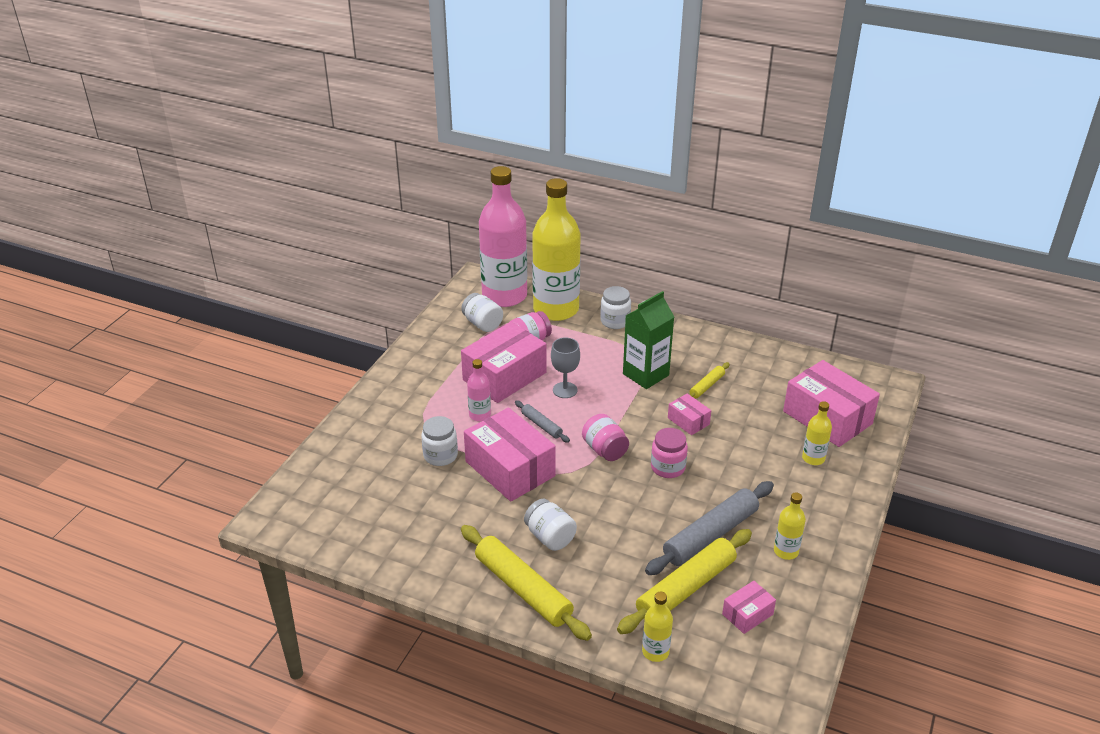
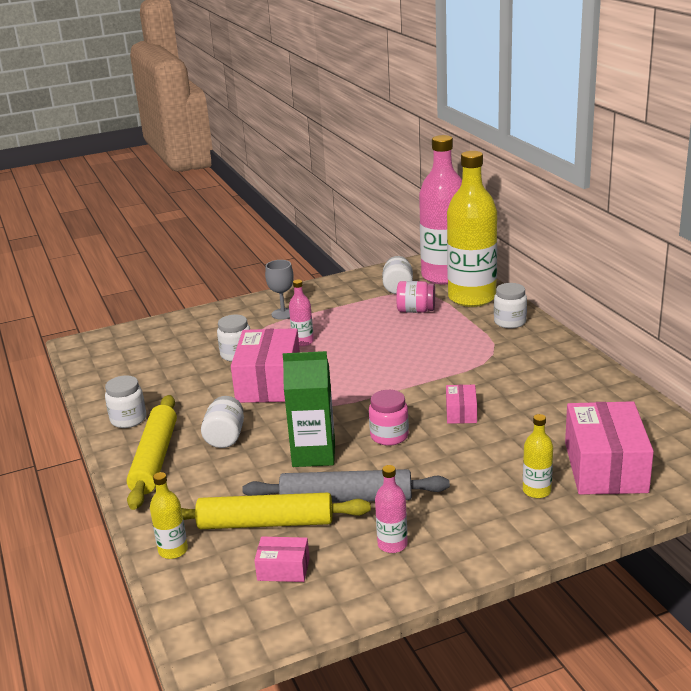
camera: 45 degrees right, 10 degrees down
pink box [461,322,546,403] -> none
grey rolling pin [515,400,570,443] -> none
grey goblet [551,337,580,398] -> grey goblet moved to [265,260,294,320]
pink jar [582,414,629,461] -> none
green carton [623,291,674,389] -> green carton moved to [283,351,335,467]
yellow rolling pin [690,362,730,398] -> none
yellow bottle [774,493,806,560] -> pink bottle [375,465,408,553]
none -> white jar [105,375,146,428]

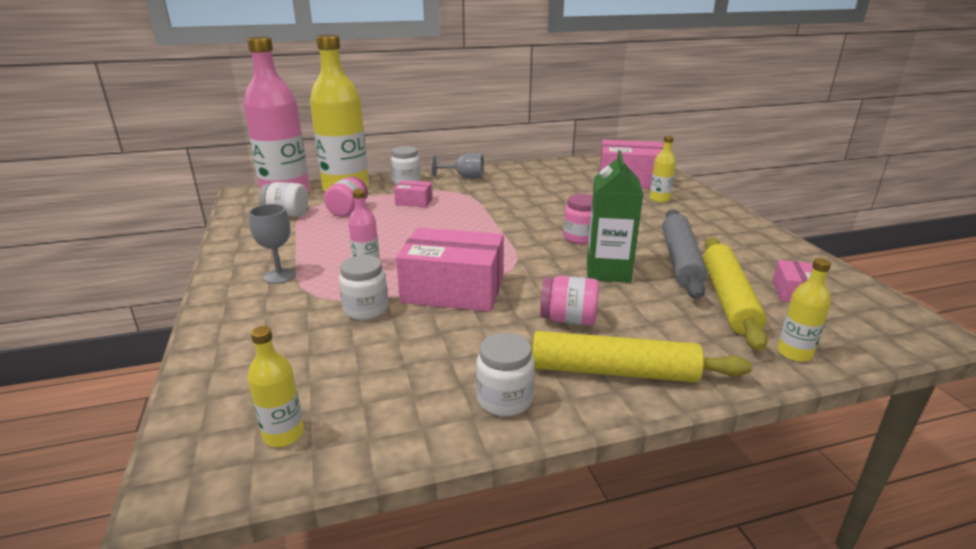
camera: 85 degrees left, 0 degrees up
white jar [201,396,244,448] -> pink jar [540,276,599,326]
pink bottle [375,465,408,553] -> none
pink box [446,385,477,424] -> pink box moved to [394,180,433,207]
none -> yellow bottle [248,326,304,447]
none -> grey goblet [431,153,484,179]

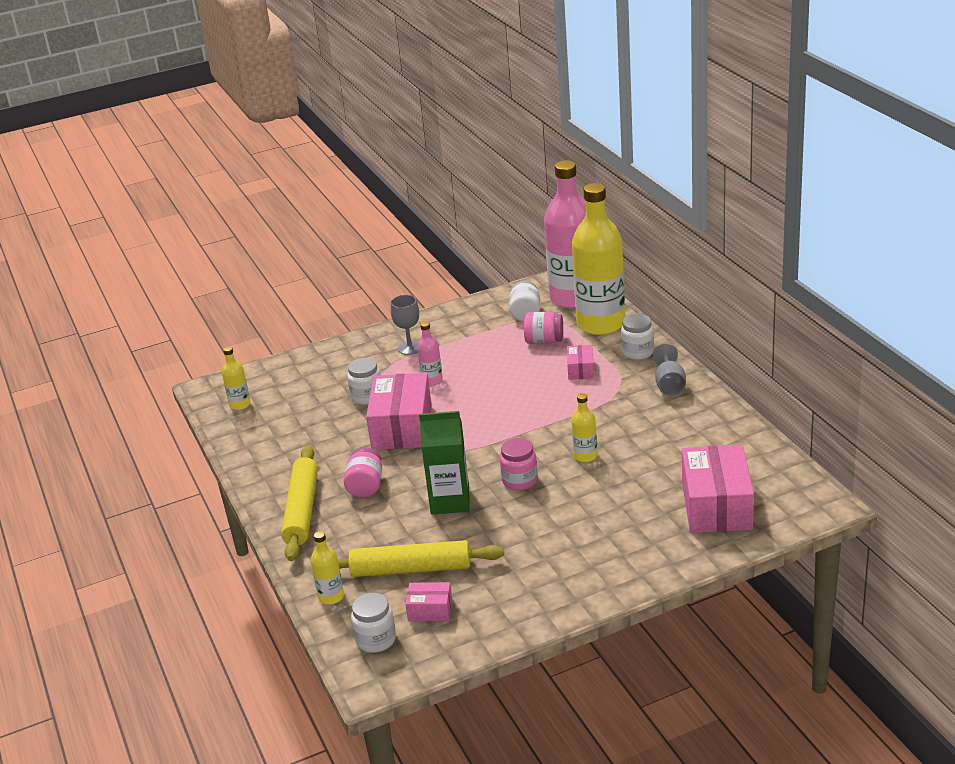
camera: 85 degrees right, 5 degrees up
white jar [476,333,535,417] -> white jar moved to [351,593,396,653]
yellow bottle [650,136,676,202] -> yellow bottle moved to [572,393,597,462]
grey rolling pin [662,210,708,299] -> none

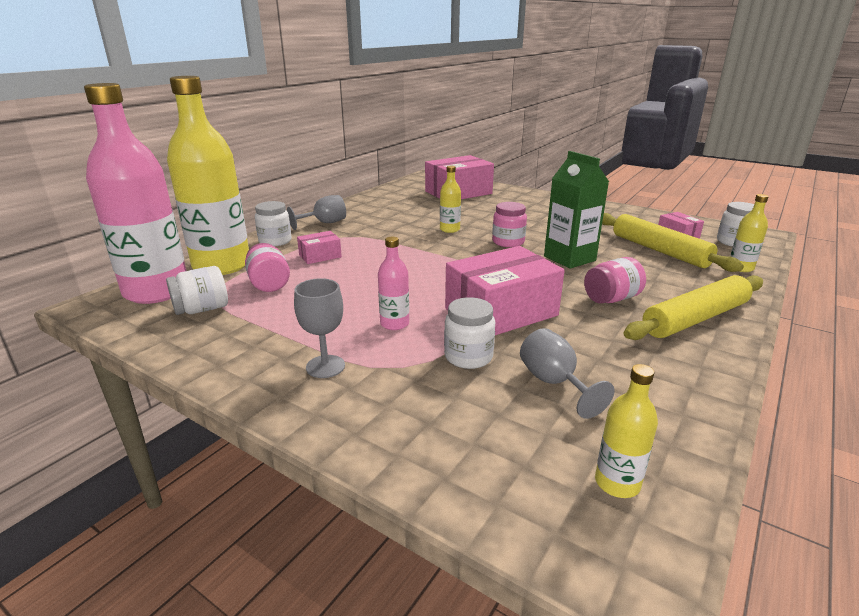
camera: 125 degrees left, 5 degrees down
none -> grey goblet [520,328,614,419]

